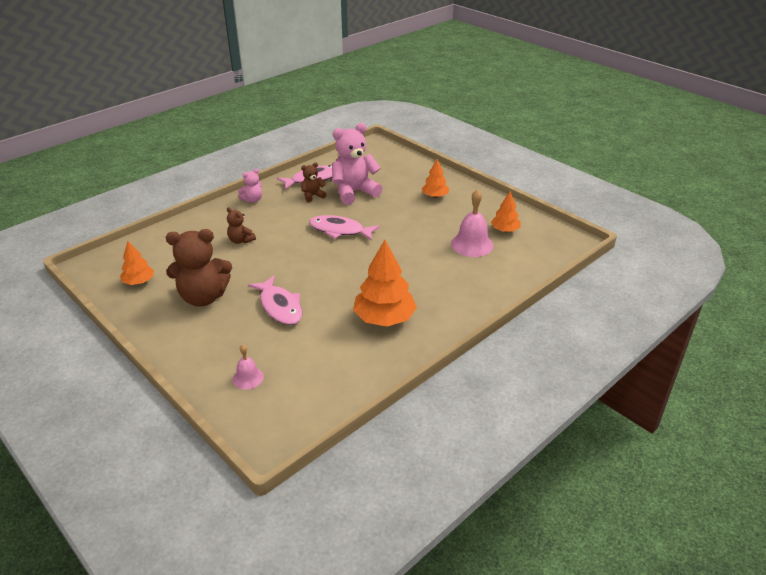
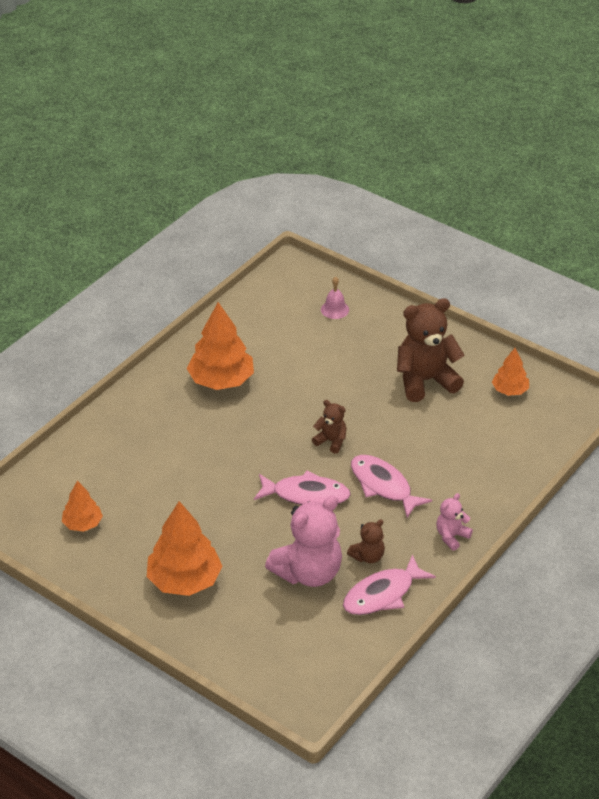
camera: 170 degrees right, 5 degrees up
brown teddy bear [227,207,256,244] -> brown teddy bear moved to [312,400,347,454]
pink fish [248,276,302,325] -> pink fish moved to [351,455,432,518]
orange tree [421,159,449,198] -> orange tree [147,501,223,596], size x1.79
pink bell [451,189,494,257] -> none

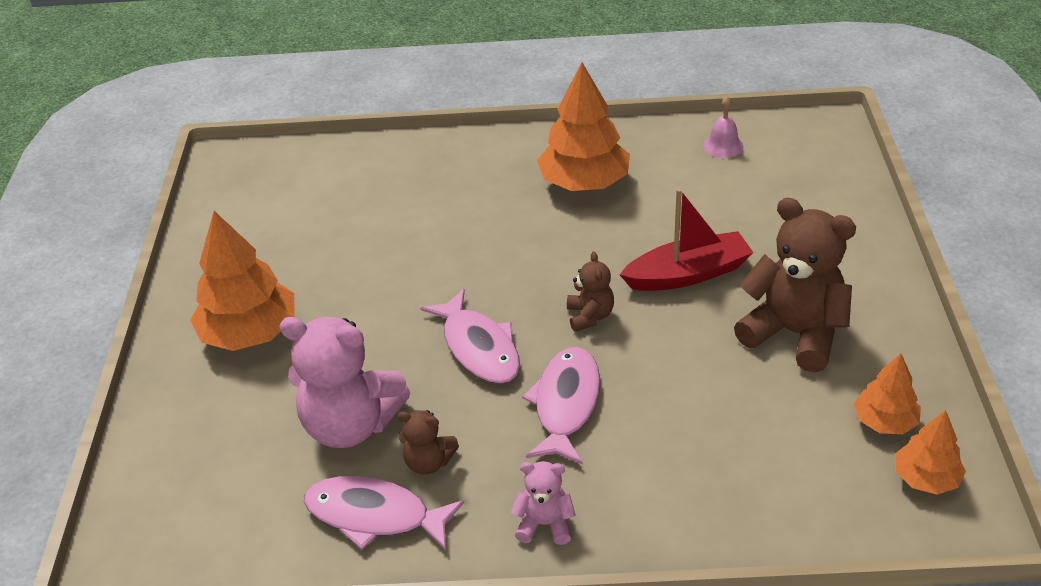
camera: 55 degrees right, 0 degrees up
orange tree [62,481,103,532] -> orange tree moved to [895,410,966,495]
pink bell [321,277,349,319] -> pink bell moved to [703,96,743,158]
none -> red boat [620,188,754,291]

